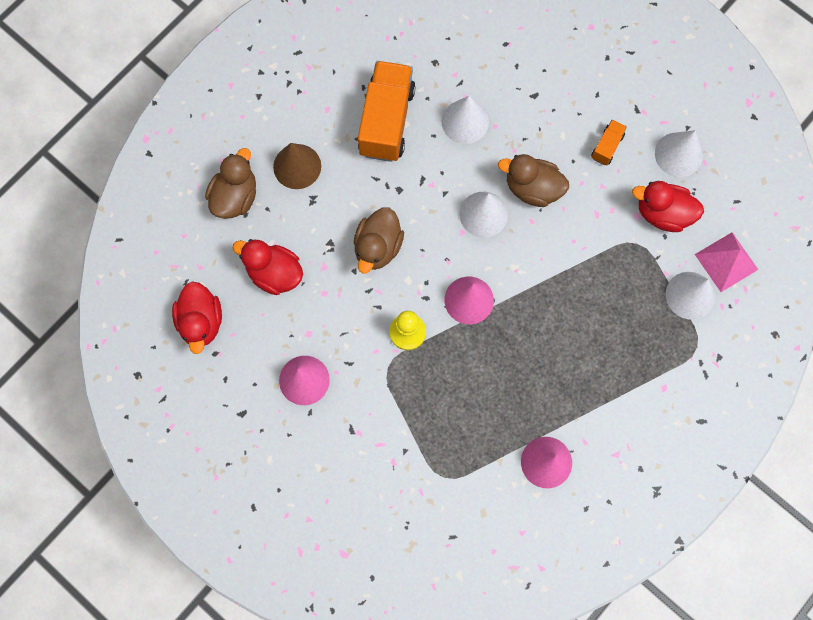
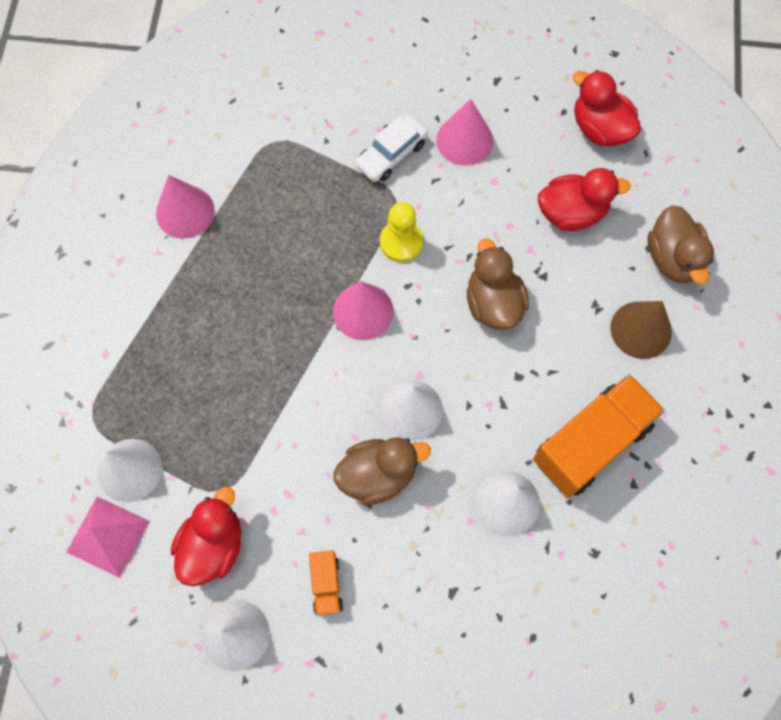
camera: 145 degrees right, 5 degrees down
orange truck [358,61,416,162] -> orange truck turned 105 degrees counterclockwise [533,374,665,498]
red duck [632,181,704,232] -> red duck turned 45 degrees counterclockwise [171,487,241,586]
none -> white car [355,115,428,182]

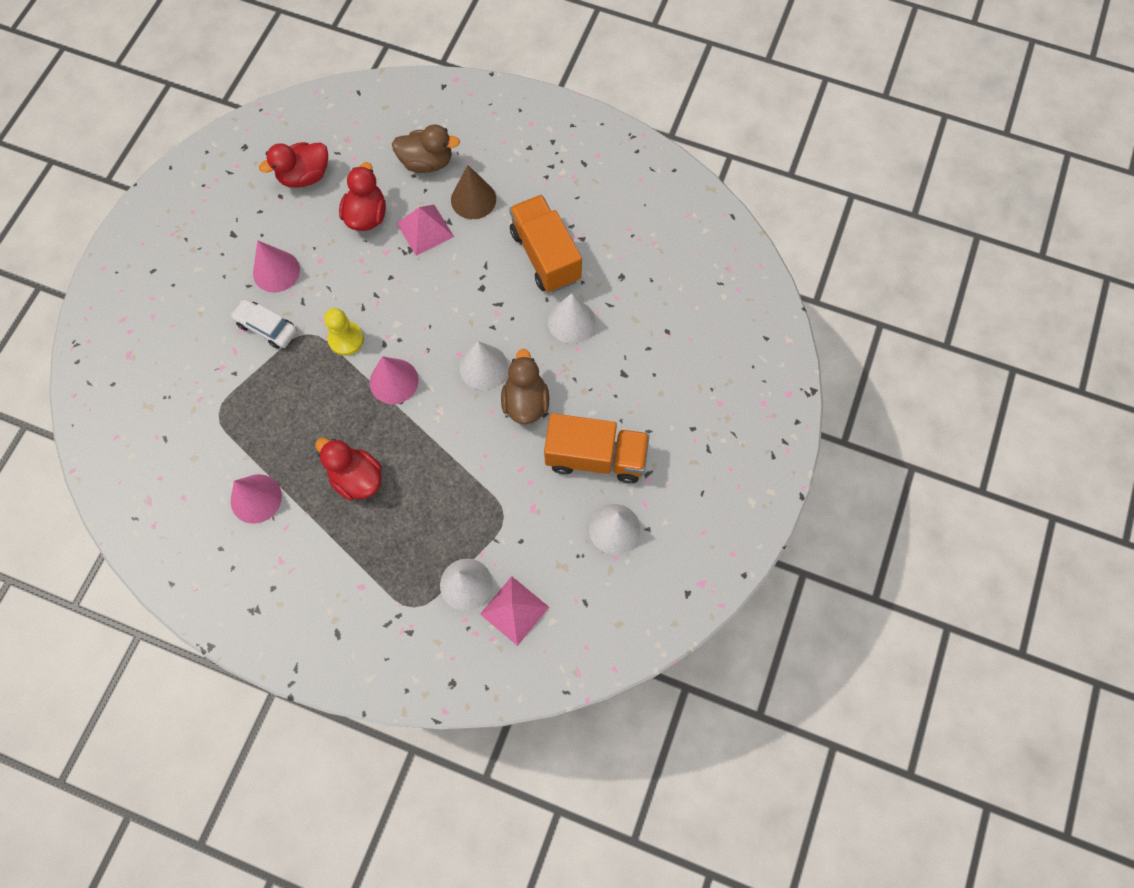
camera: 75 degrees left, 0 degrees up
red duck [171,487,241,586] -> red duck moved to [315,438,382,501]
orange truck [309,550,343,616] -> orange truck [544,413,650,484], size x2.18
white car [355,115,428,182] -> white car turned 150 degrees clockwise [231,299,297,349]
brown duck [467,238,529,330] -> none
none -> pink pyramid [396,205,454,256]

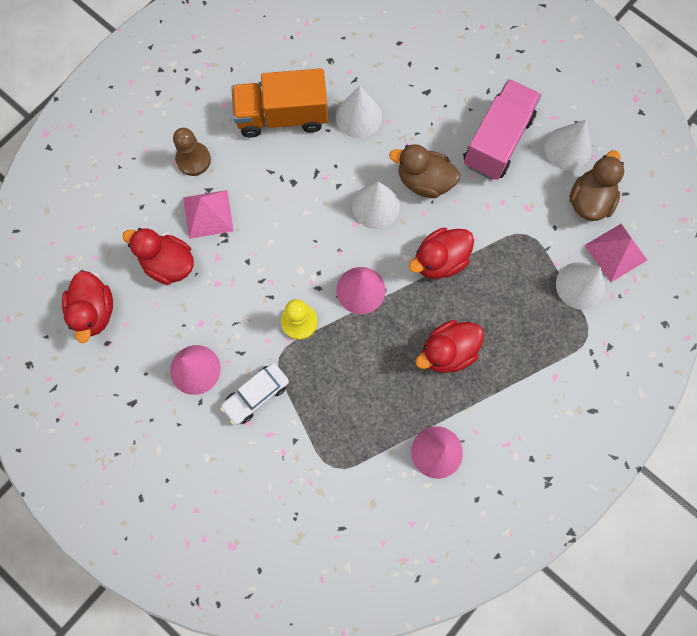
camera: 70 degrees left, 5 degrees up
brown duck [392,124,460,173] -> brown duck moved to [569,150,624,221]
brown cone [451,165,496,219] -> brown pawn [173,128,211,176]
orange truck [544,413,650,484] -> pink truck [464,79,541,180]
none -> red duck [409,228,474,279]

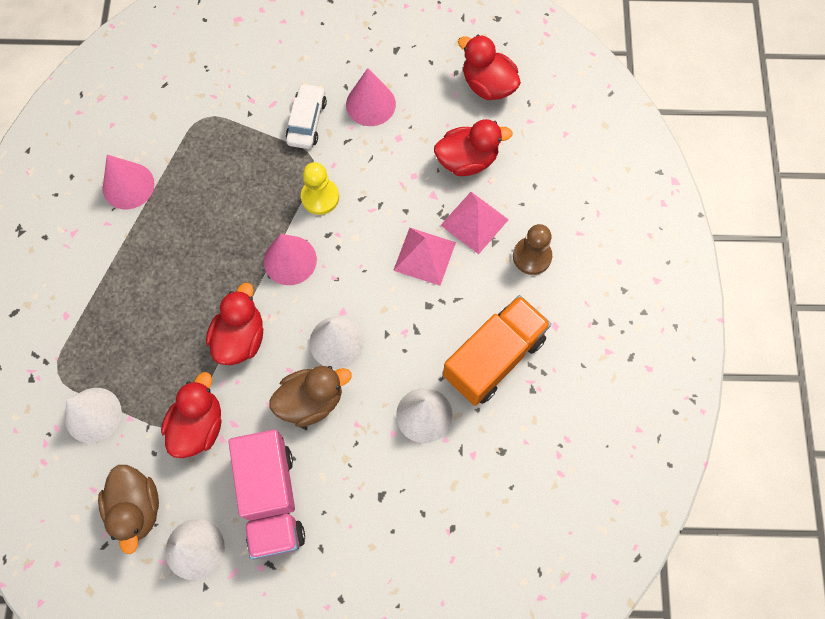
camera: 140 degrees right, 5 degrees down
red duck [415,320,484,373] -> red duck moved to [161,372,221,458]
pink pyramid [584,224,647,282] -> pink pyramid moved to [393,228,456,286]

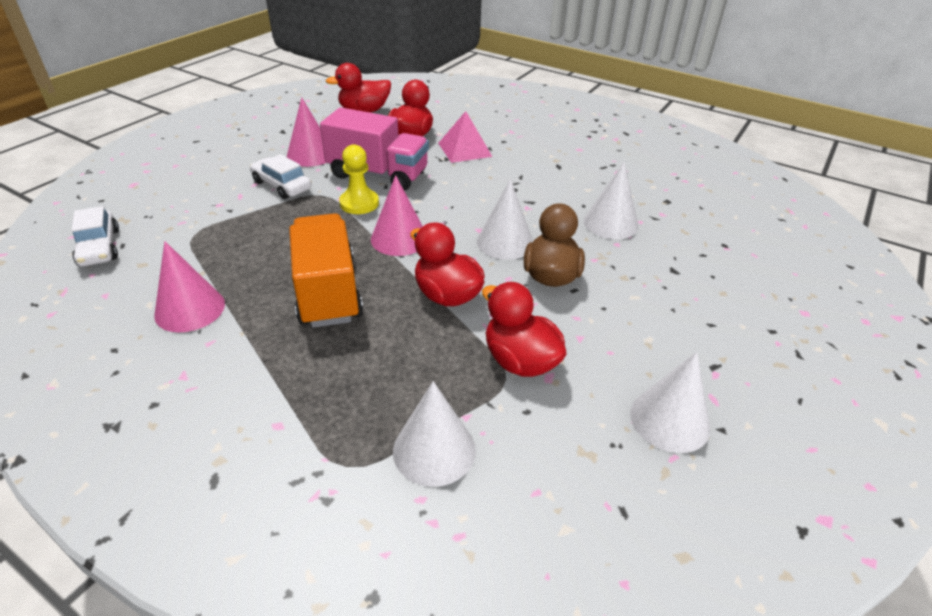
camera: 60 degrees left, 30 degrees down
brown duck [98,465,159,554] -> none
pink truck [229,429,305,560] -> pink truck moved to [320,107,429,191]
pink pyramid [393,228,456,286] -> none
orange truck [443,295,551,406] -> orange truck moved to [289,213,363,328]
brown pawn [513,224,552,275] -> none
none -> white car [72,206,119,267]

